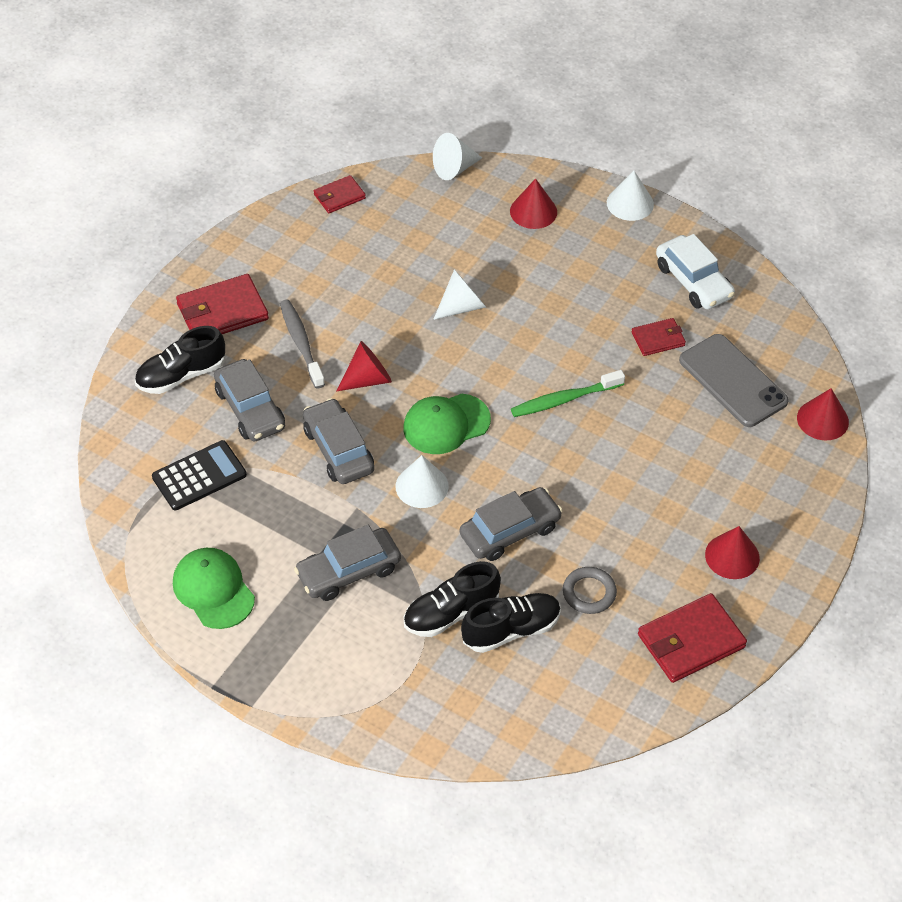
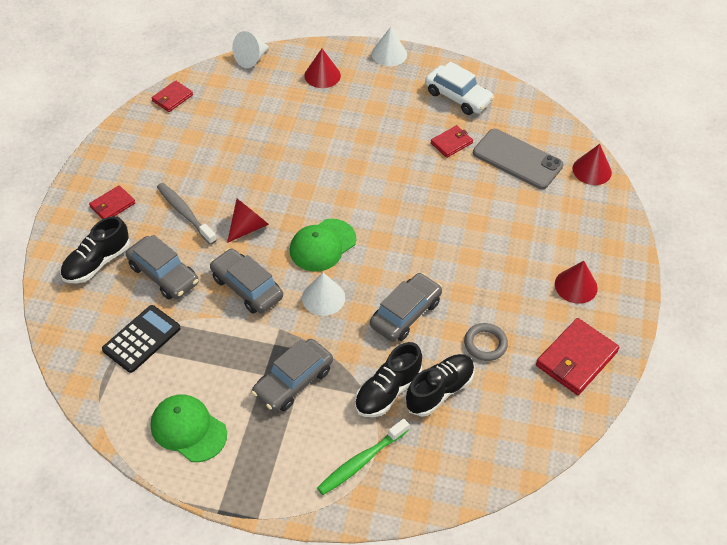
camera: 20 degrees left, 0 degrees up
red wallet [176,274,269,334] -> red wallet [89,185,135,219], size x0.58
white cone [433,269,486,320] -> none
green toothbrush [511,370,625,417] -> green toothbrush moved to [317,419,409,495]

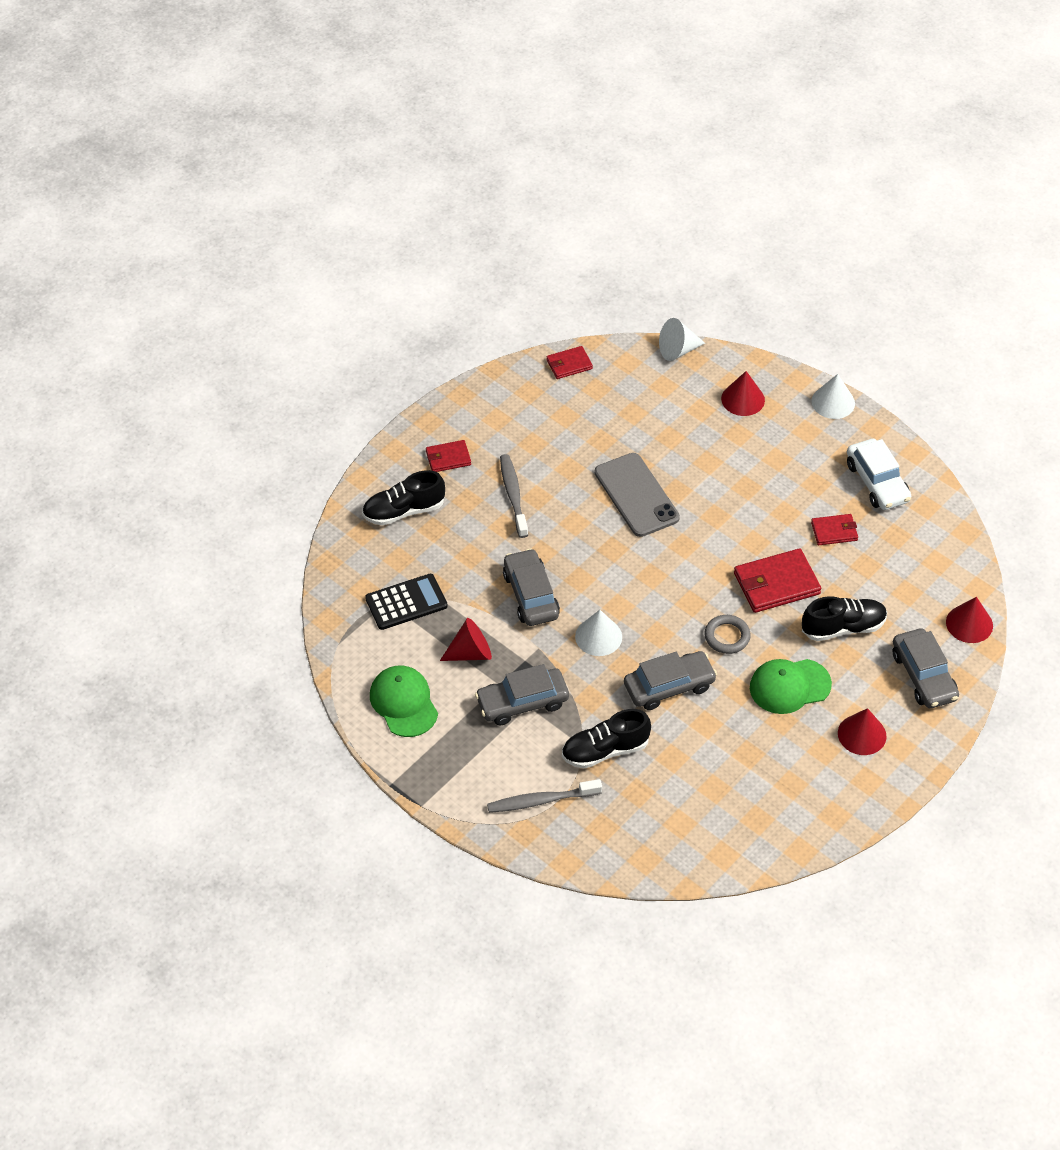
camera: 30 degrees right, 0 degrees up
grey car [126,235,199,299] -> grey car moved to [893,628,959,708]
red cone [227,199,269,243] -> red cone moved to [440,618,492,661]
green cap [290,219,356,272] -> green cap moved to [750,659,832,714]
green toothbrush [317,419,409,495] -> grey toothbrush [487,779,602,813]
black shoe [405,354,475,417] -> black shoe moved to [802,596,887,641]
grey ring [464,323,508,361] -> grey ring moved to [704,615,751,654]
grey phone [473,129,564,189] -> grey phone moved to [595,453,680,537]
red wallet [536,318,620,395] -> red wallet moved to [734,548,821,613]

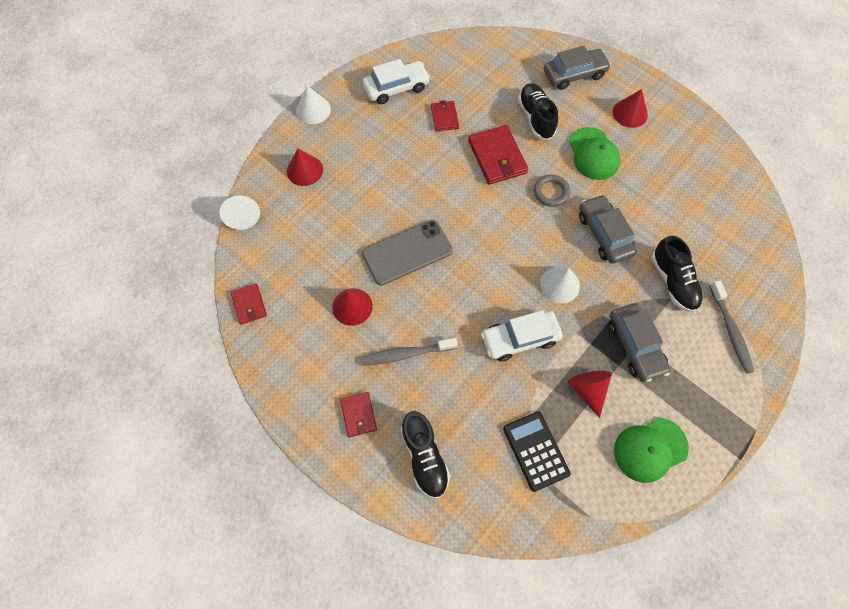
camera: 90 degrees left, 15 degrees up
grey car [503,548,560,626] -> white car [481,310,563,361]
red cone [946,597,993,643] -> red cone moved to [332,288,373,326]

